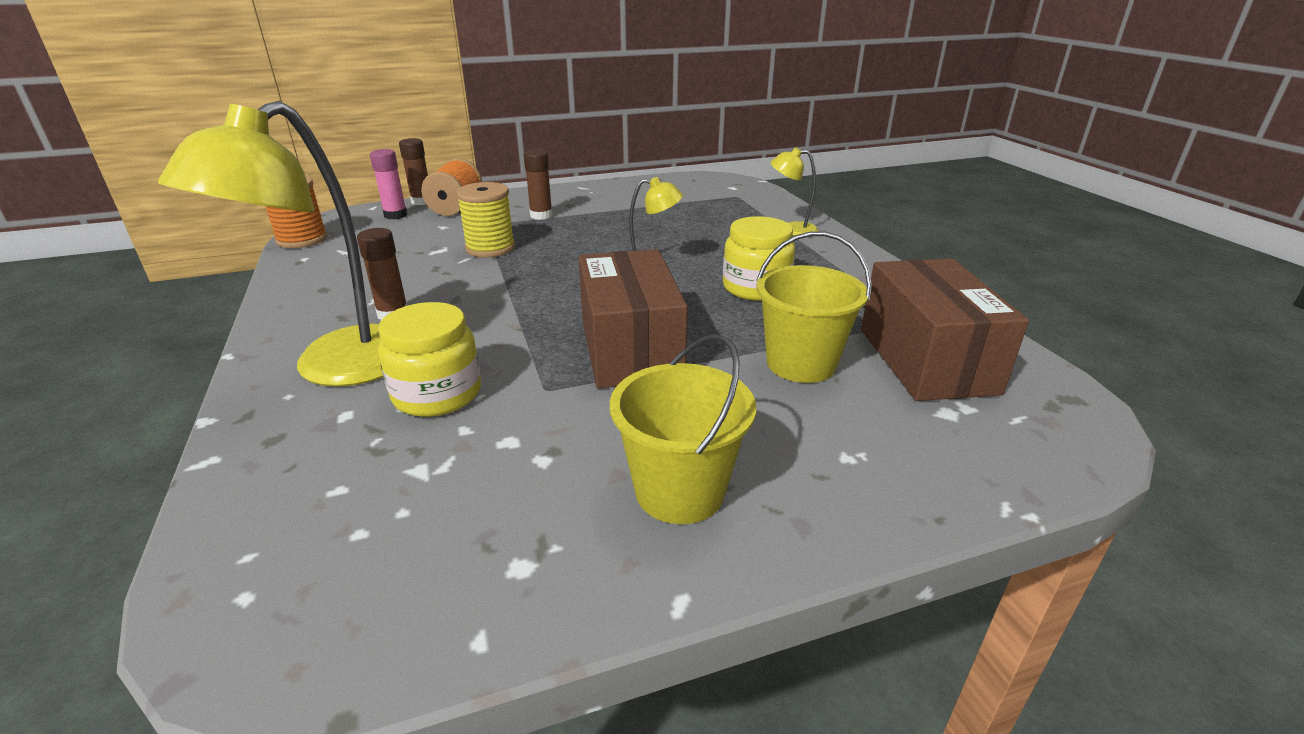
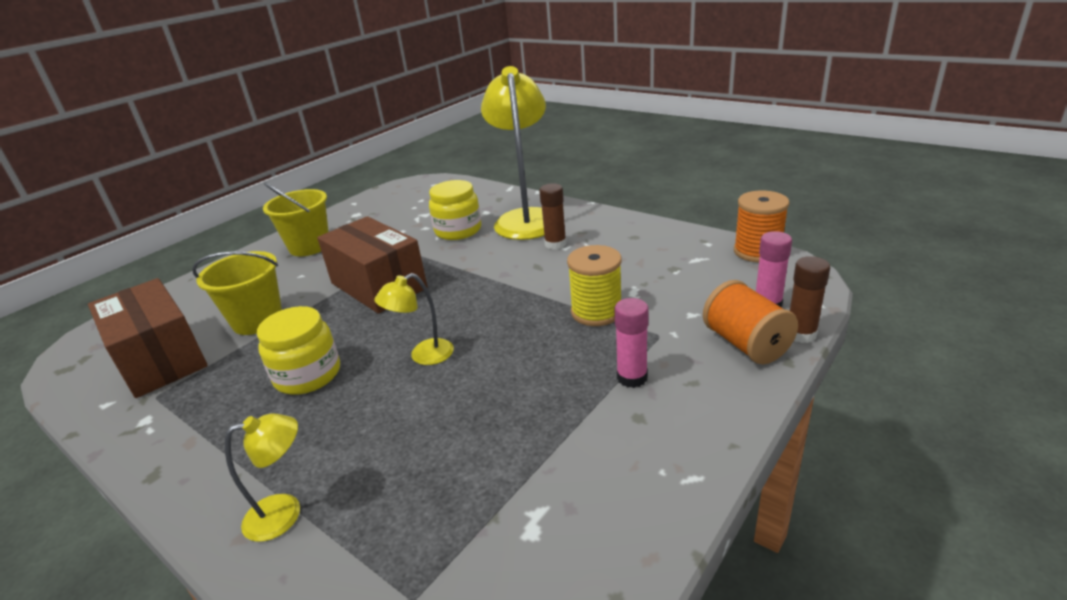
camera: 150 degrees right, 0 degrees up
brown glue stick [524,149,553,220] -> pink glue stick [614,298,649,388]

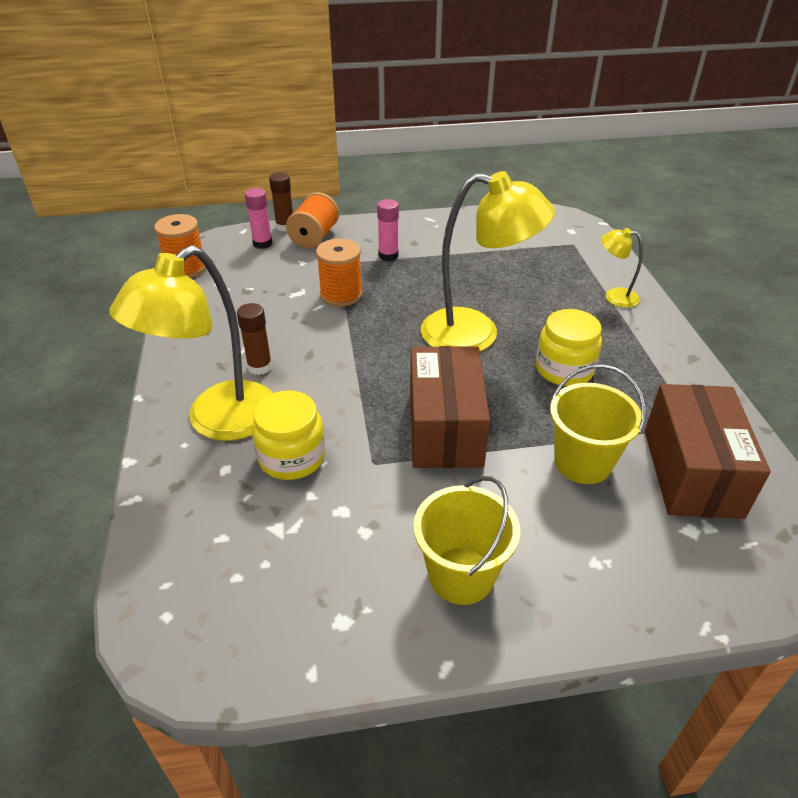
camera: 140 degrees left, 10 degrees up
yellow lamp [374,273,454,365] -> yellow lamp [421,171,555,352], size x2.13
yellow spool [567,245,622,326] -> orange spool [316,239,363,307]

